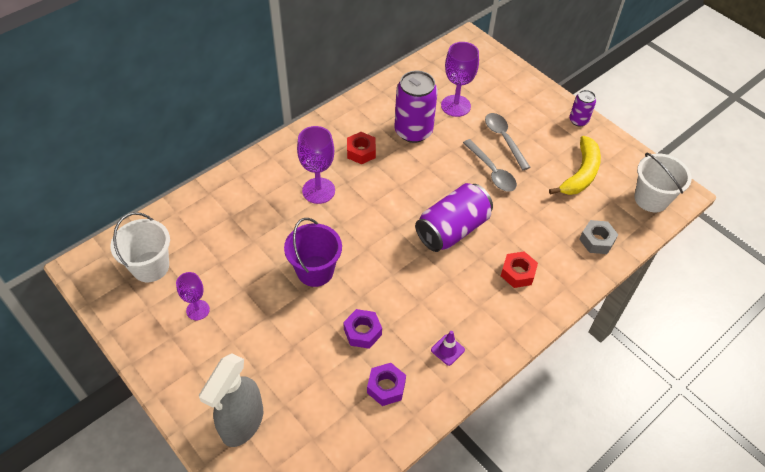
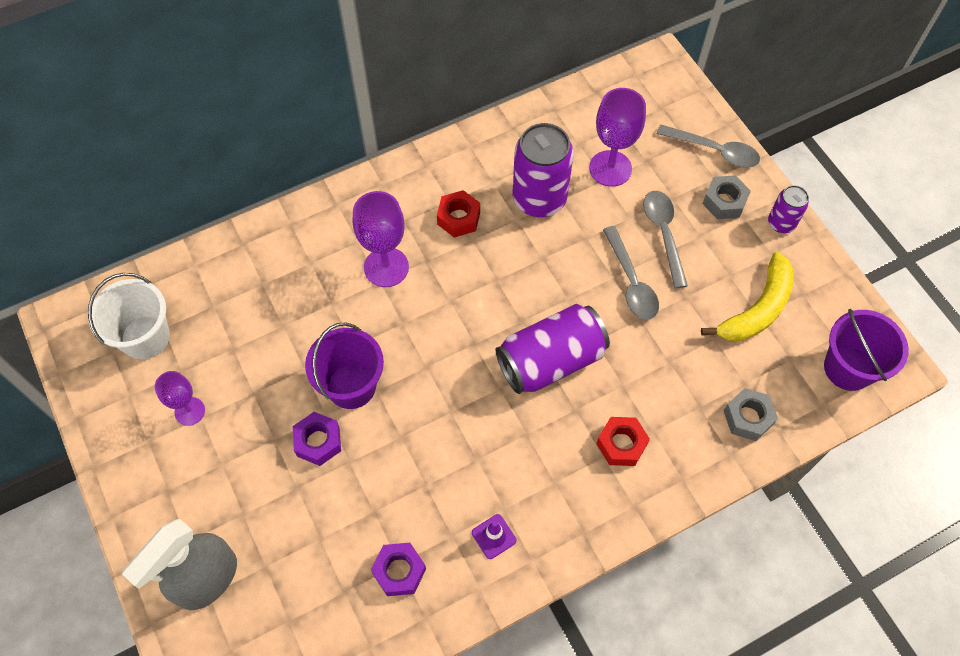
camera: 15 degrees right, 10 degrees up
purple nut [343,309,382,349] -> purple nut moved to [293,412,341,466]
white bucket [634,153,692,212] -> purple bucket [824,309,909,391]
none -> grey spoon [656,124,760,168]
none -> grey nut [702,175,751,219]

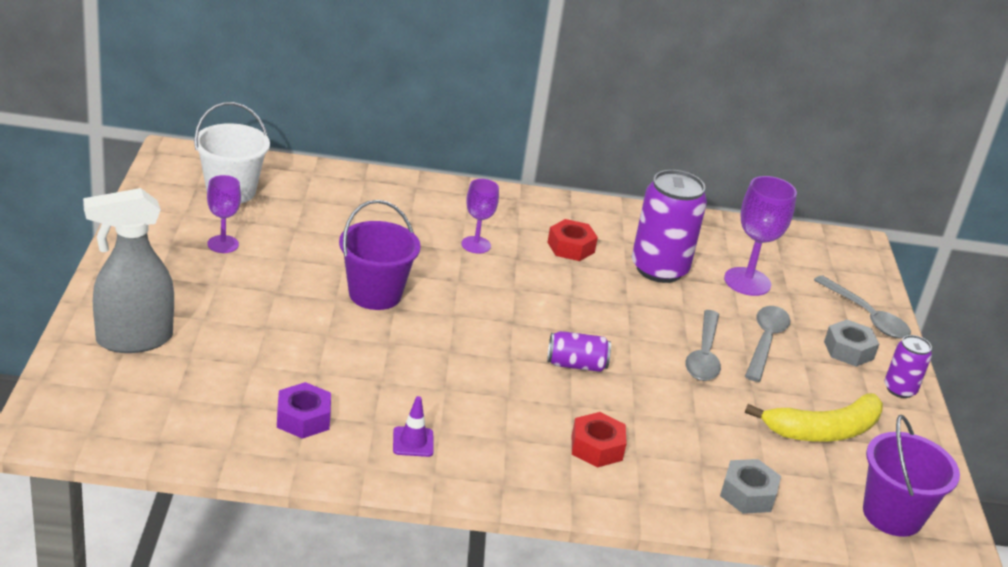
camera: 25 degrees right, 30 degrees down
purple nut [293,412,341,466] -> none
purple goblet [353,191,409,287] -> purple goblet [461,179,499,254], size x0.62
purple can [496,304,610,394] -> purple can [547,331,611,372], size x0.53

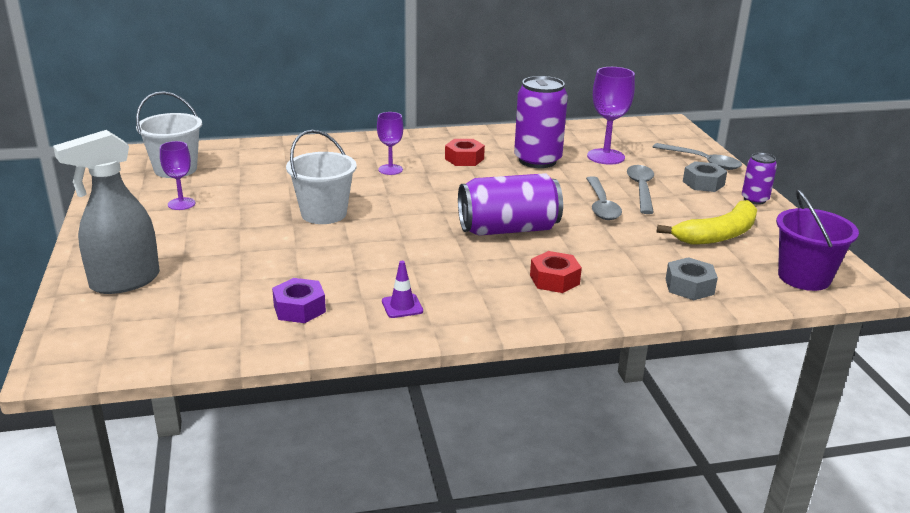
camera: 10 degrees left, 5 degrees down
purple bucket [339,200,421,310] -> white bucket [286,130,357,224]
purple can [547,331,611,372] -> purple can [458,173,563,236], size x1.90

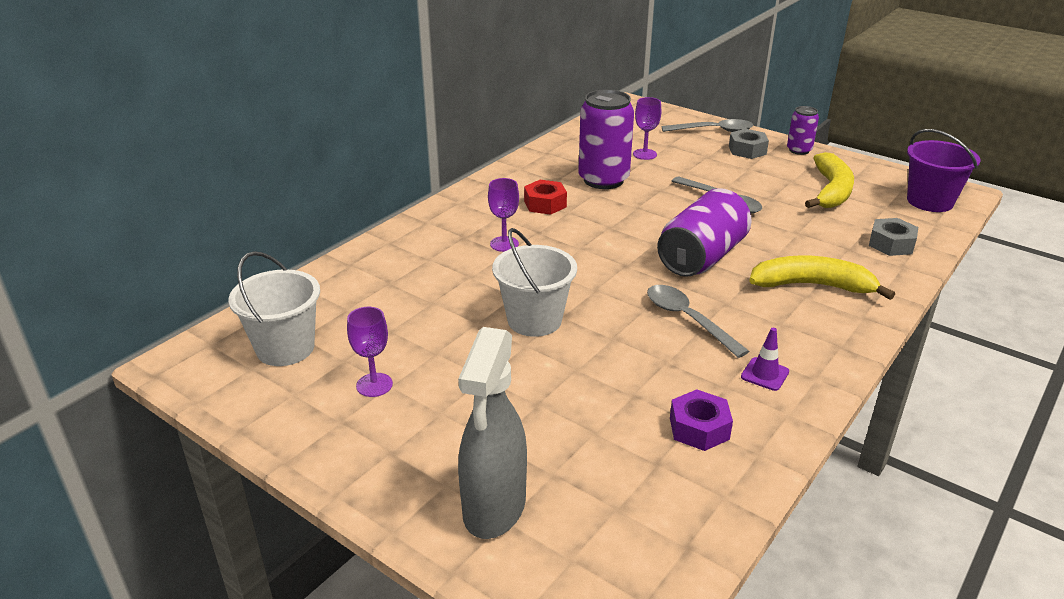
camera: 40 degrees left, 5 degrees up
red nut [530,251,582,293] -> yellow banana [749,255,895,300]
purple goblet [587,67,635,165] -> purple goblet [633,97,661,160], size x0.62
grey spoon [627,165,654,214] -> grey spoon moved to [647,285,749,358]

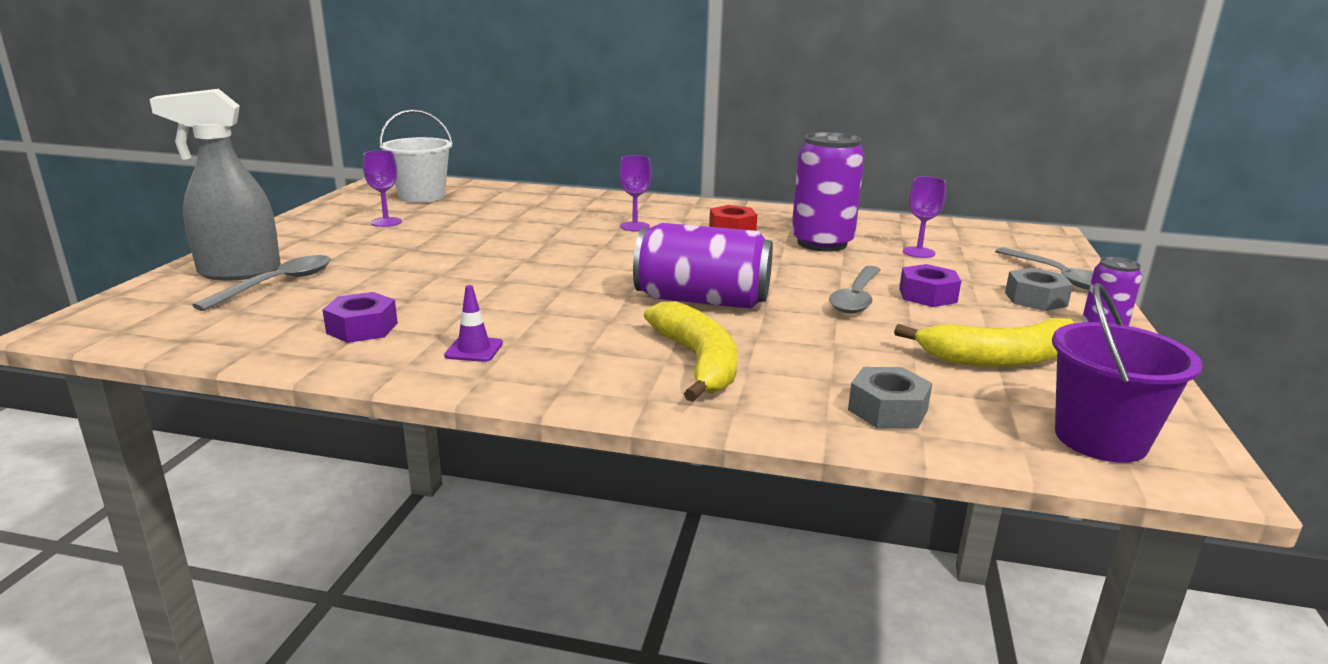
camera: 65 degrees right, 10 degrees down
white bucket [492,228,577,337] -> none
grey spoon [647,285,749,358] -> grey spoon moved to [192,255,331,311]
none -> purple nut [899,264,961,307]

